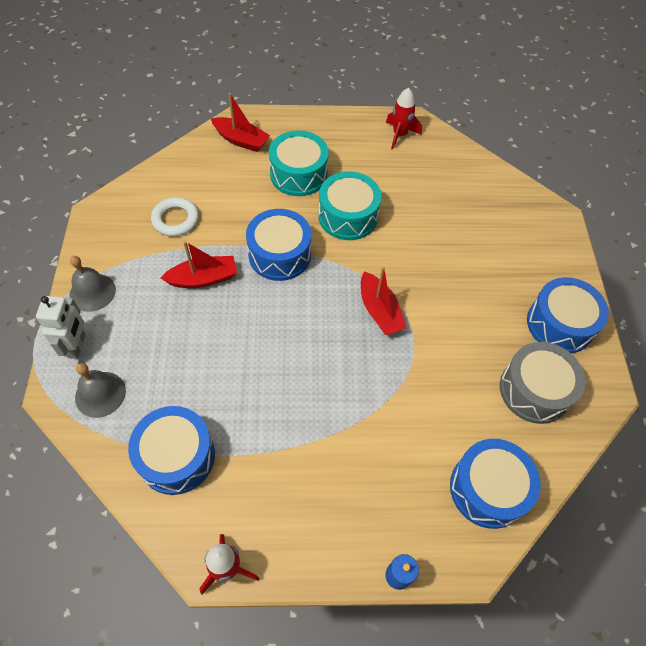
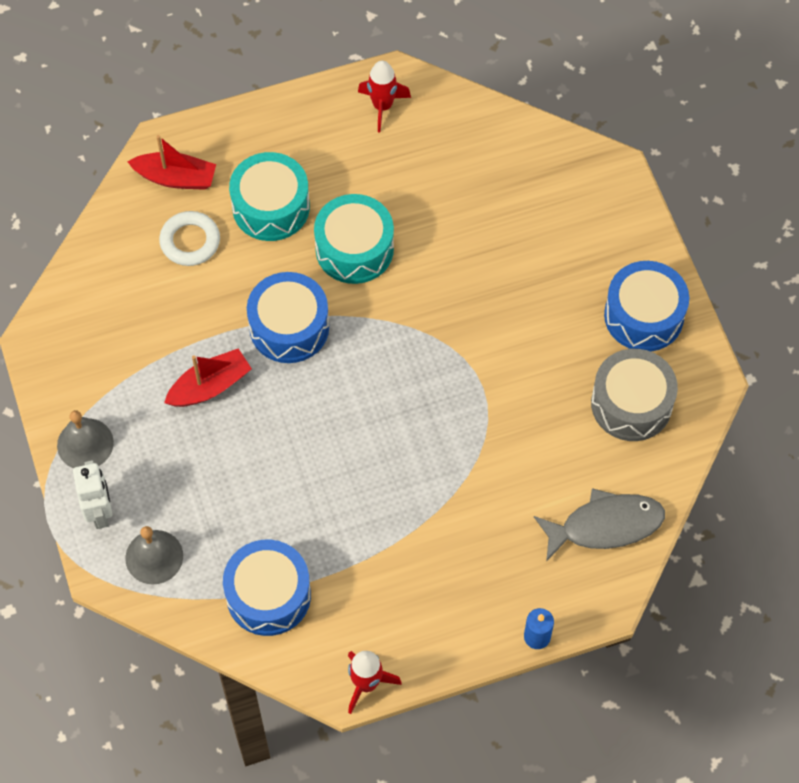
camera: 15 degrees left, 5 degrees up
white ring [151,197,199,236] -> white ring moved to [159,211,220,266]
red boat [361,267,407,335] -> none
blue drum [450,439,541,529] -> grey fish [534,488,665,562]

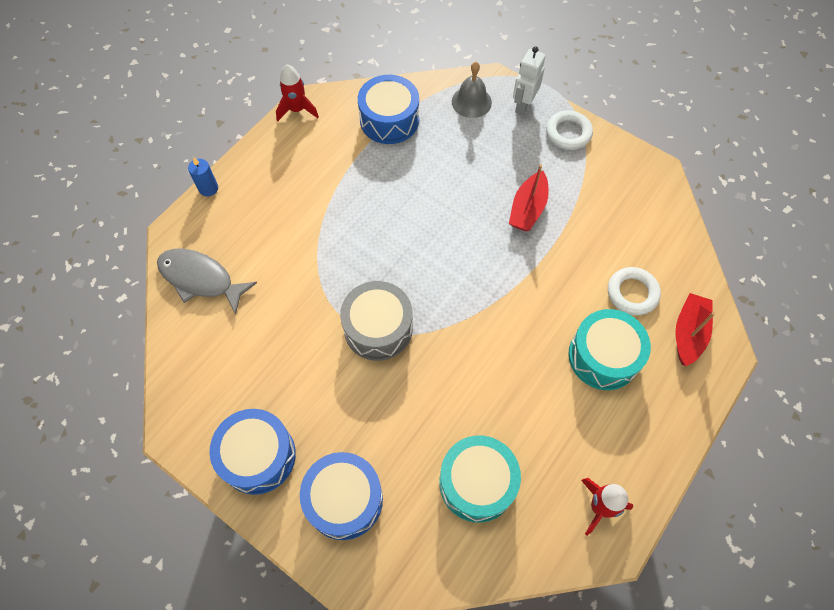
camera: 145 degrees right, 0 degrees up
grey bell [57,410,114,468] -> white ring [546,110,593,150]
white robot [73,460,112,529] -> white robot turned 75 degrees clockwise [513,46,546,115]
red boat [127,135,216,190] -> red boat turned 135 degrees clockwise [675,293,715,366]
blue drum [247,272,329,363] -> blue drum moved to [300,452,383,540]
turquoise drum [314,194,394,284] -> turquoise drum moved to [439,435,521,523]
grey fish [534,488,665,562] -> grey fish turned 75 degrees clockwise [157,249,257,315]
grey drum [591,349,678,441] -> grey drum moved to [340,281,413,361]

